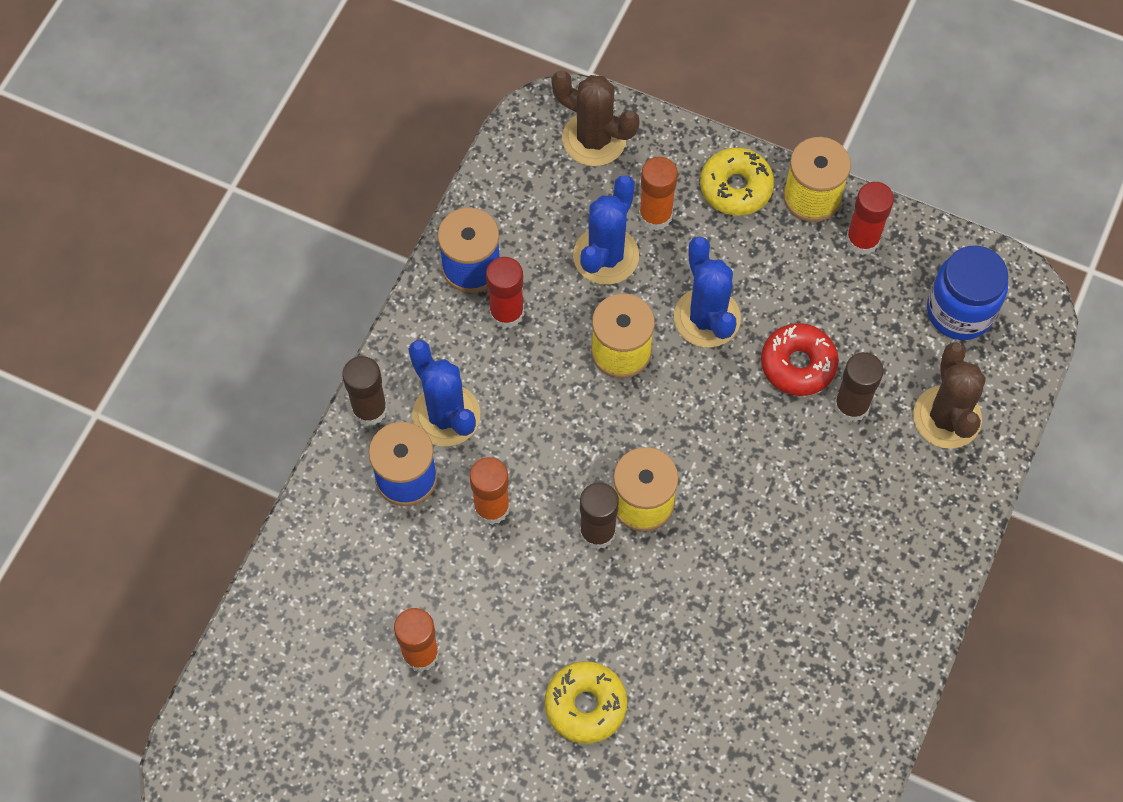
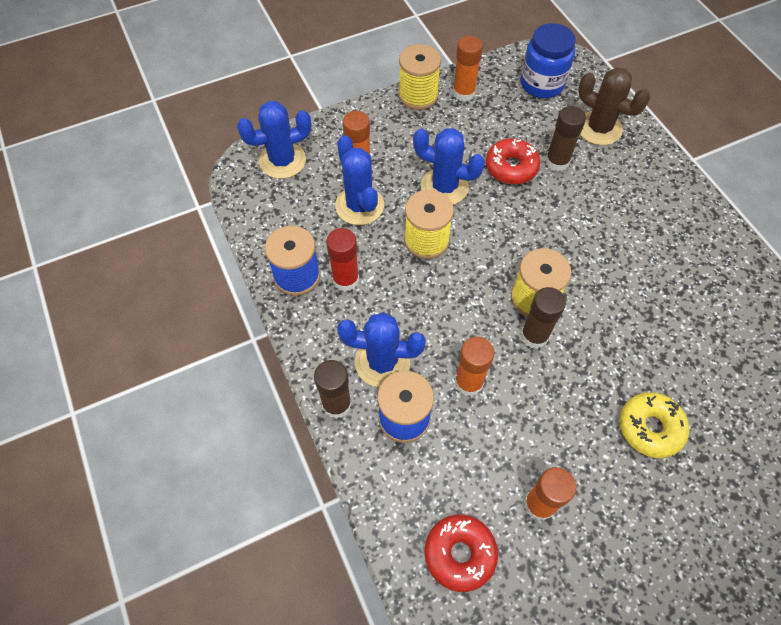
camera: 50 degrees left, 5 degrees down
brown cactus [551,71,640,166] -> blue cactus [237,101,311,179]
yellow donut [700,147,774,216] -> none
red glue stick [846,182,894,255] -> orange glue stick [453,36,483,102]
none -> red donut [425,514,498,592]

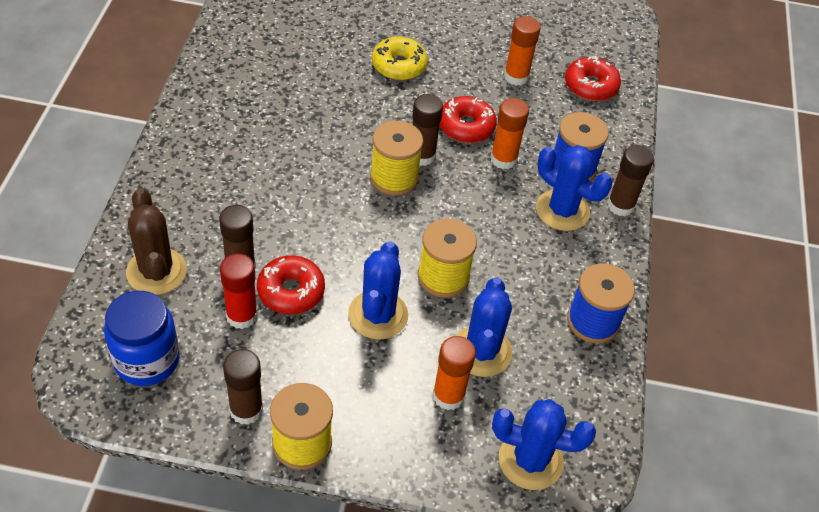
camera: 150 degrees left, 10 degrees down
red glue stick [326,228,359,291] -> red glue stick moved to [220,254,258,329]
blue cactus [413,128,485,205] -> blue cactus turned 45 degrees clockwise [348,241,408,340]
orange glue stick [453,36,483,102] -> brown glue stick [223,349,263,425]
none -> red donut [440,96,497,143]

